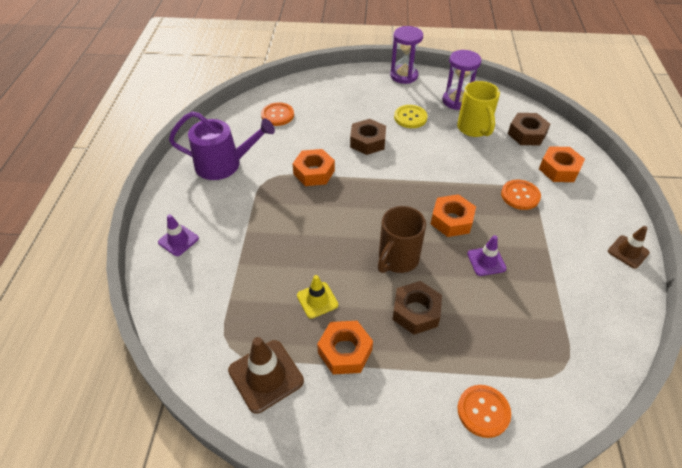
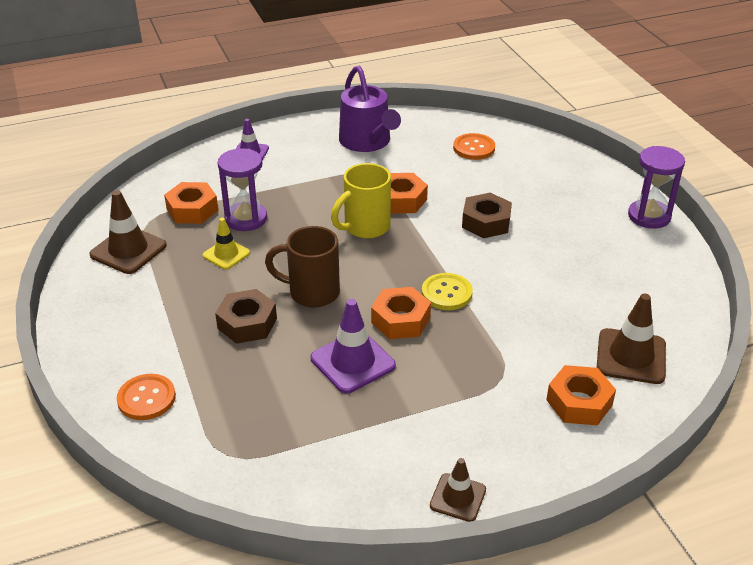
camera: 65 degrees right, 10 degrees down
orange nut [317,321,373,375] -> orange nut moved to [164,182,218,224]
yellow button [394,105,427,128] -> yellow button moved to [422,273,473,310]
purple hourglass [443,50,481,110] -> purple hourglass moved to [218,148,267,231]
yellow mug [457,81,500,137] -> yellow mug moved to [331,163,391,239]
purple traffic cone [467,235,507,276] -> purple traffic cone [311,299,396,394], size x1.60
orange button [501,180,541,210] -> none
brown nut [508,113,550,146] -> brown traffic cone [597,294,666,384]

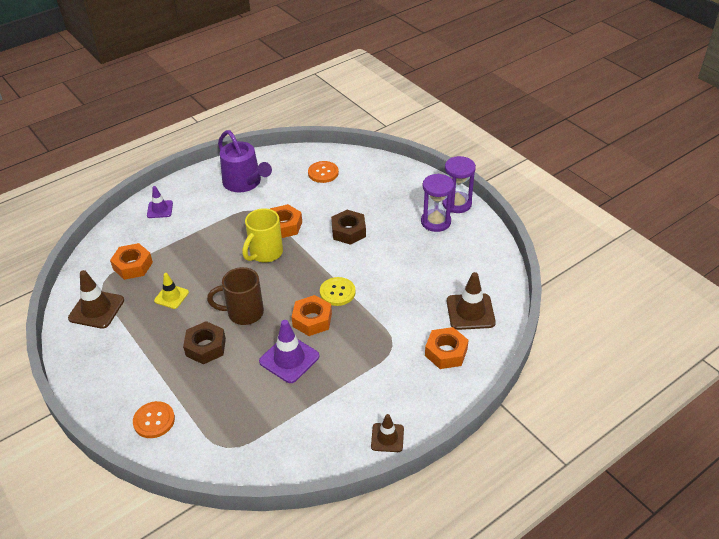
camera: 15 degrees left, 5 degrees up
purple hourglass [218,148,267,231] -> purple hourglass moved to [421,174,454,232]

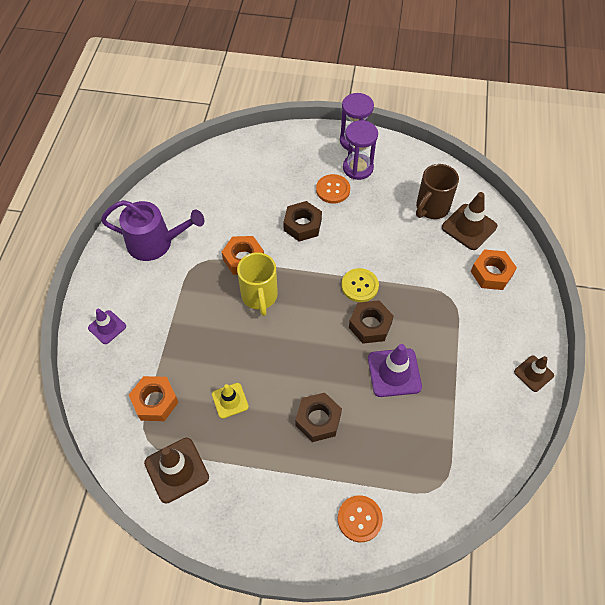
camera: 45 degrees left, 15 degrees up
brown mug [207,267,264,325] -> brown mug moved to [416,164,459,219]
orange nut [292,295,332,336] -> brown nut [349,300,394,344]
orange button [308,161,339,183] -> orange button moved to [316,174,350,204]

